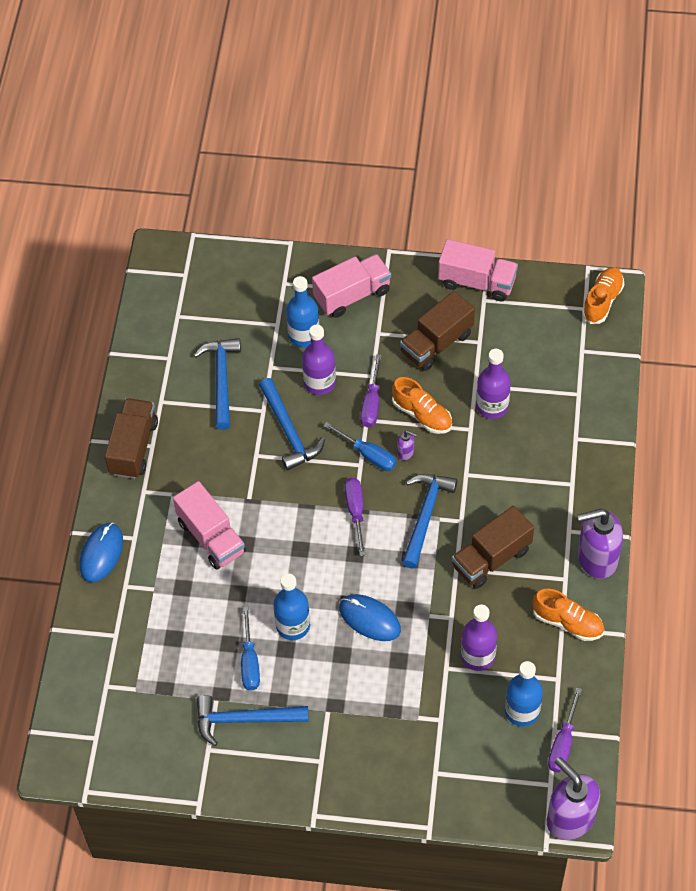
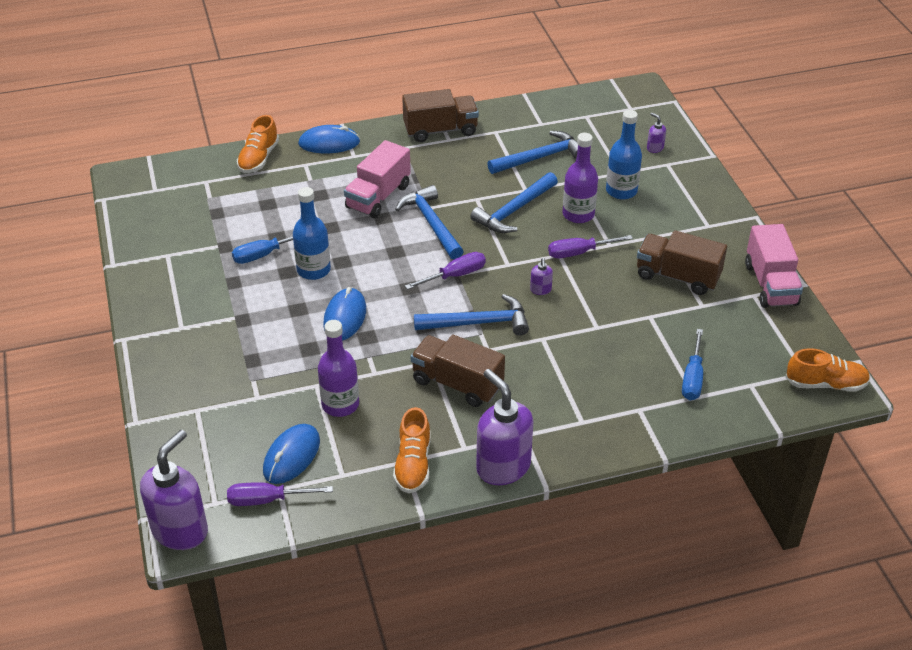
camera: 65 degrees right, 15 degrees down
blue hammer [197,695,308,746] -> blue hammer moved to [395,185,464,259]
pink truck [312,254,391,318] -> none
blue screwdriver [323,422,396,471] -> blue screwdriver moved to [682,329,703,400]
orange shoe [392,377,452,434] -> orange shoe moved to [237,115,279,173]
purple bottle [476,349,511,419] -> none
blue bottle [505,661,543,727] -> blue mouse [263,424,320,484]
none -> purple soap dispenser [647,113,666,153]

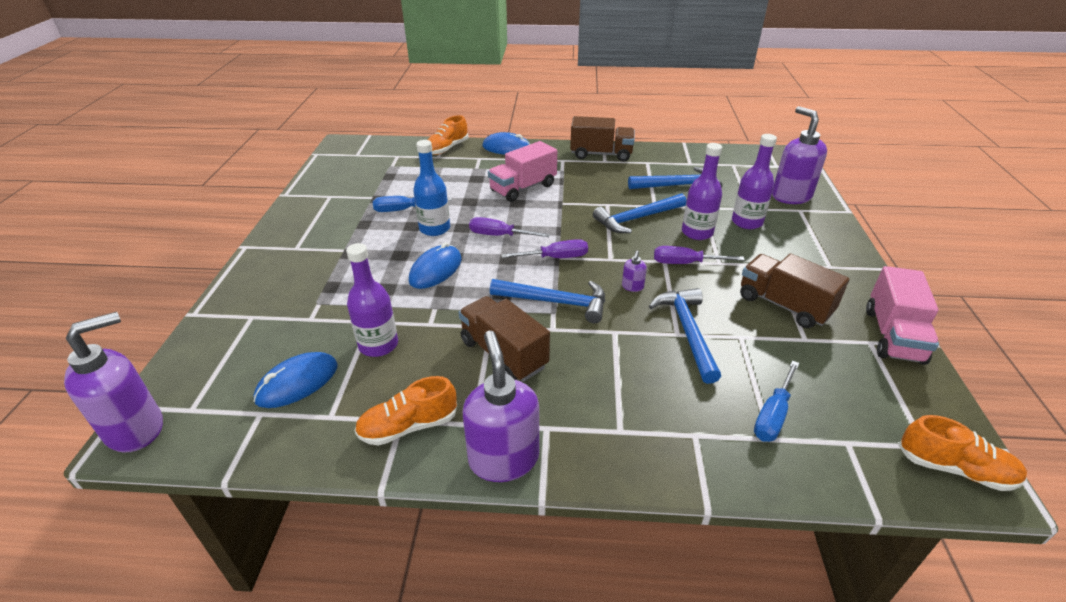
camera: 20 degrees right, 5 degrees down
purple screwdriver [227,482,333,506] -> purple screwdriver moved to [469,217,551,237]
orange shoe [393,407,431,493] -> orange shoe turned 45 degrees clockwise [354,376,457,446]
blue hammer [395,185,464,259] -> blue hammer moved to [649,288,721,384]
blue bottle [606,110,642,200] -> purple bottle [732,134,777,229]
purple soap dispenser [647,113,666,153] -> purple soap dispenser [772,106,827,204], size x2.35

